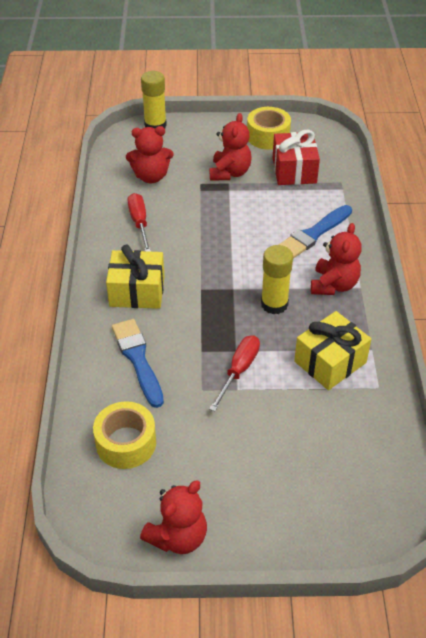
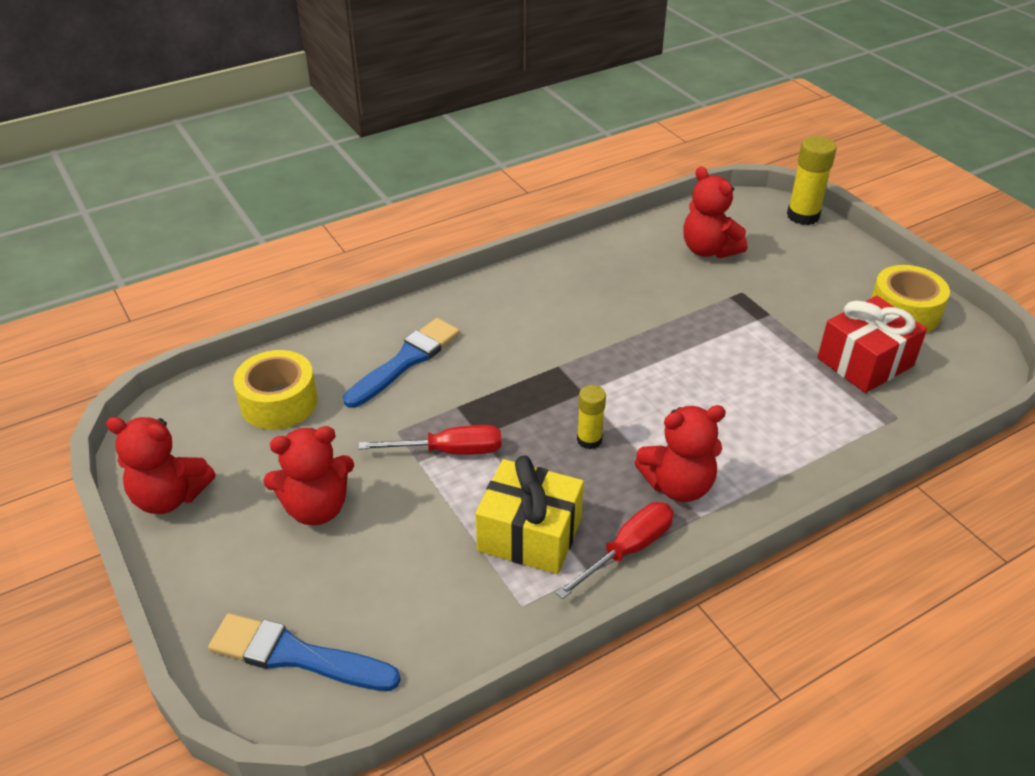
camera: 60 degrees right, 5 degrees down
yellow gift [106,245,164,309] -> none
red screwdriver [127,193,151,252] -> red screwdriver moved to [556,502,674,599]
red teddy bear [210,113,252,181] -> red teddy bear moved to [263,426,354,525]
yellow glue stick [261,245,293,314] -> yellow glue stick [577,385,606,449], size x0.61
blue brush [278,205,352,259] -> blue brush moved to [208,613,401,691]

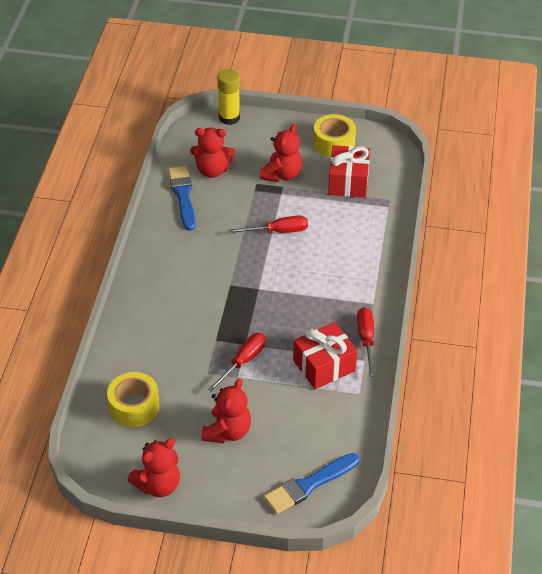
camera: 50 degrees left, 5 degrees up
blue brush [343,318,460,408] -> blue brush moved to [168,166,196,231]
yellow gift [475,455,584,574] -> red gift [293,322,357,389]
yellow glue stick [577,385,606,449] -> none
red teddy bear [635,405,726,502] -> red teddy bear moved to [260,124,302,182]
none -> red screwdriver [229,215,308,233]

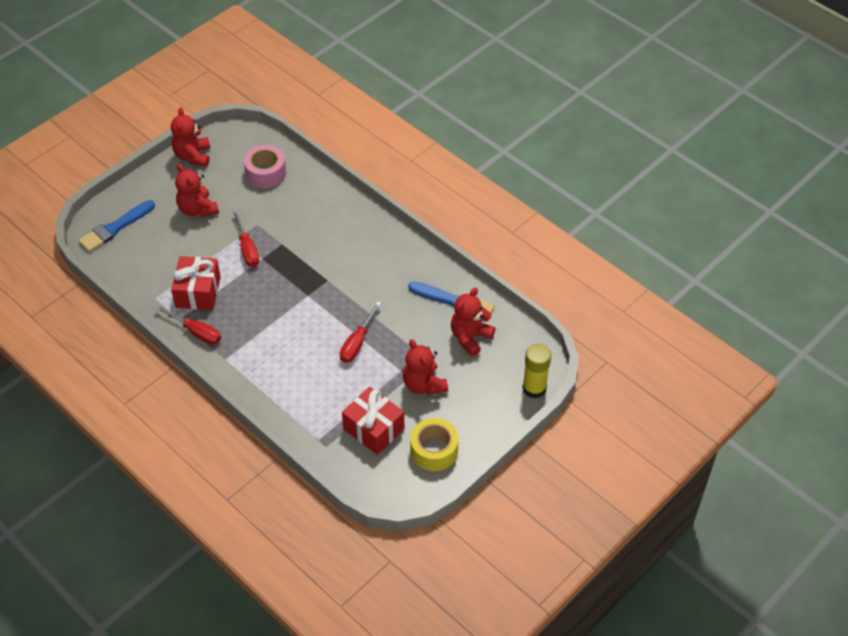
camera: 125 degrees right, 5 degrees up
yellow tape [107,372,160,427] -> pink tape [244,145,286,188]
blue brush [264,453,359,514] -> blue brush turned 135 degrees counterclockwise [78,200,155,252]

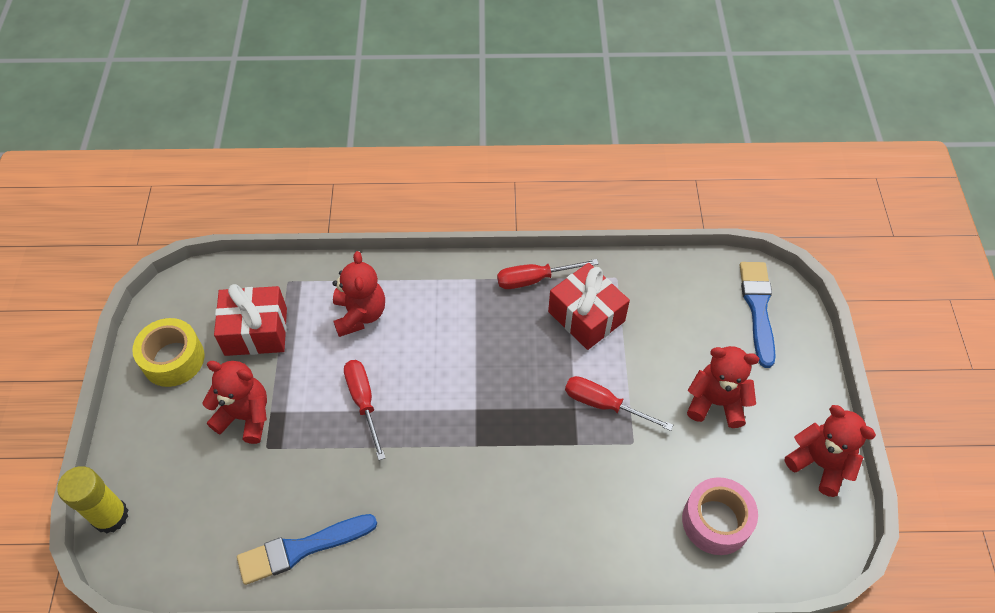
camera: 135 degrees right, 5 degrees up
red teddy bear [451,288,495,356] -> red teddy bear moved to [332,251,385,337]

